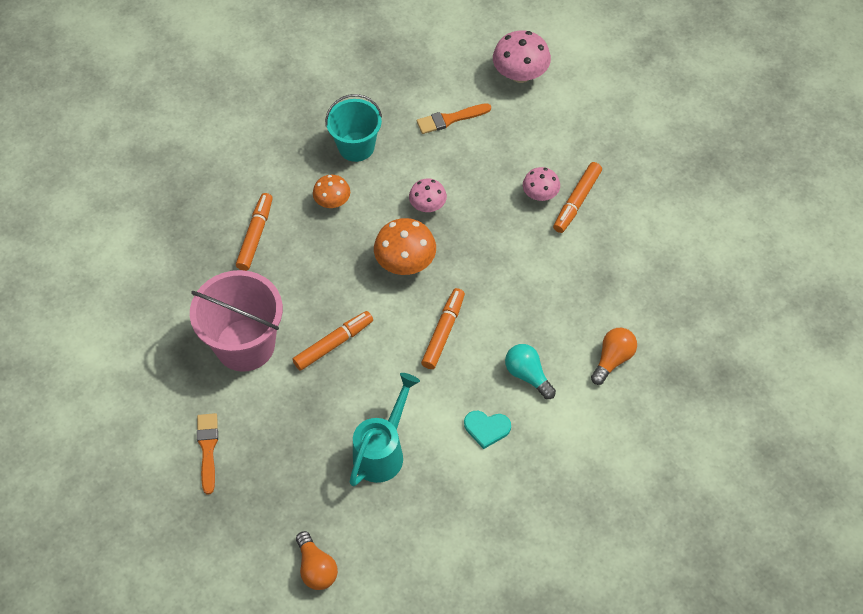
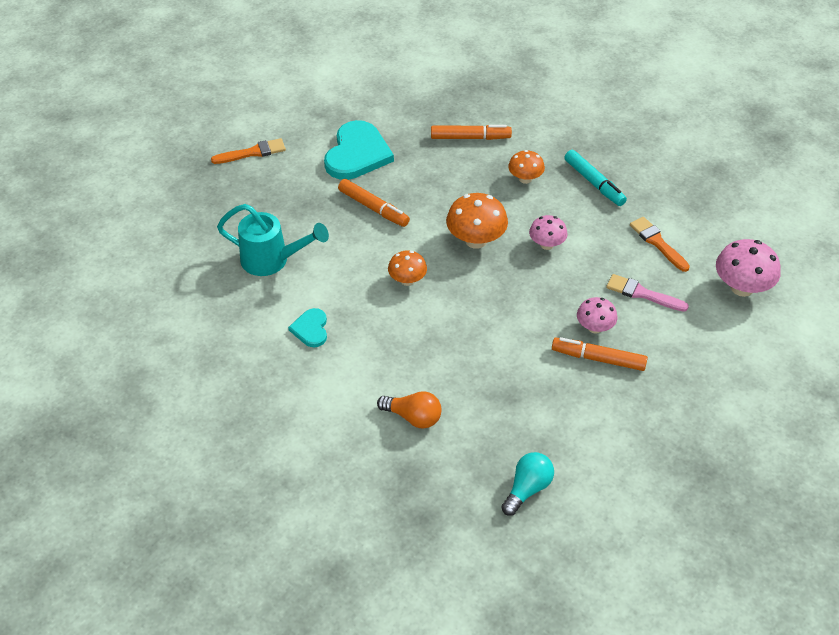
camera: 75 degrees right, 10 degrees down
pink bucket [190,270,283,372] -> turquoise heart [324,120,394,180]
orange light bulb [296,531,338,590] -> none
turquoise bucket [325,94,382,162] -> turquoise marker [564,150,627,206]
orange marker [421,288,465,369] -> orange mushroom [388,250,427,286]
turquoise light bulb [505,344,556,399] -> turquoise light bulb moved to [501,452,554,516]
none -> pink brush [606,274,689,312]

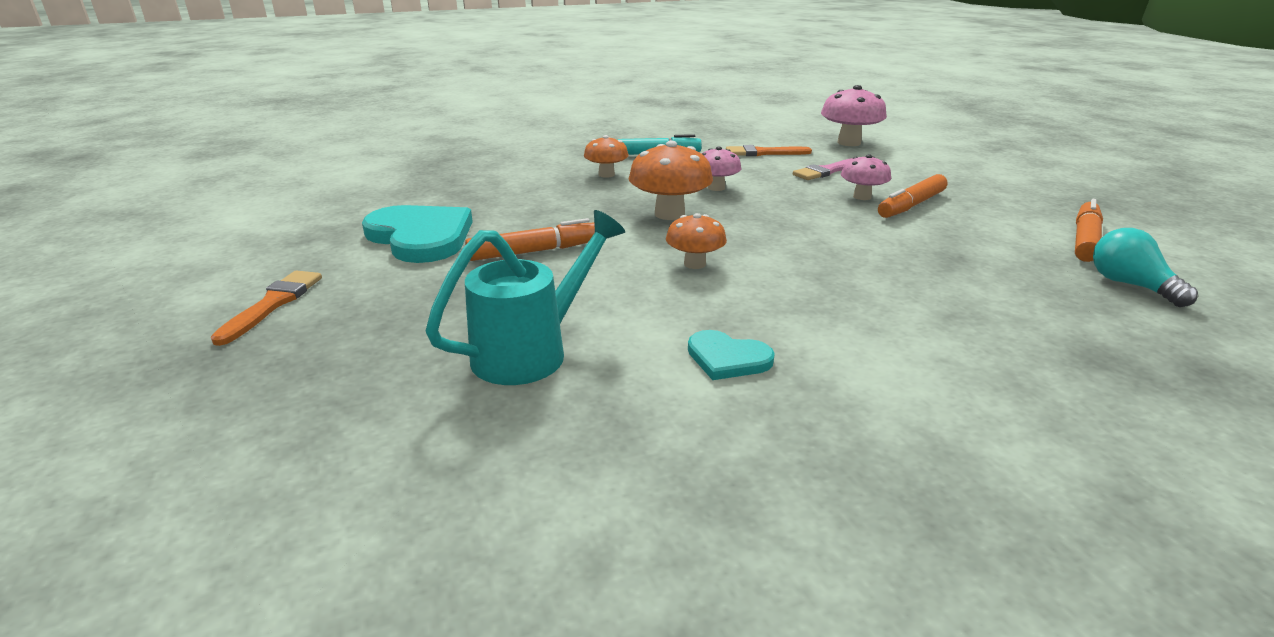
camera: 60 degrees left, 20 degrees down
orange light bulb [377,391,441,429] -> none
orange marker [431,125,512,140] -> orange marker moved to [1075,199,1103,262]

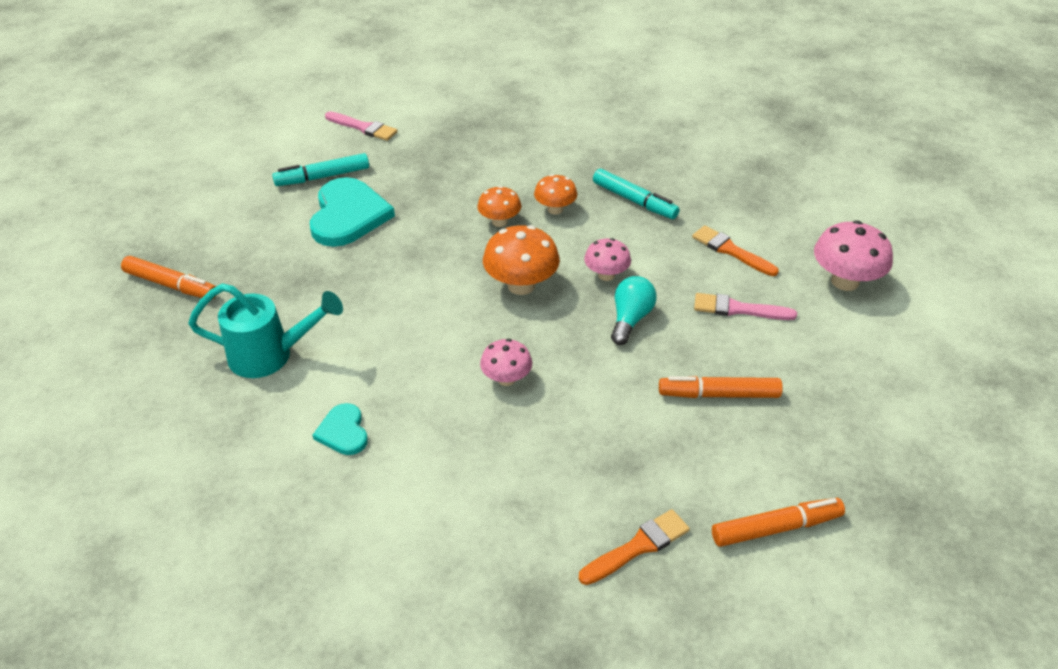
camera: 45 degrees right, 15 degrees up
orange brush [211,270,322,346] -> orange brush moved to [579,509,690,585]
orange marker [465,218,595,261] -> orange marker moved to [121,256,216,299]
orange mushroom [666,213,727,269] -> orange mushroom moved to [477,186,521,227]
pink mushroom [841,154,891,200] -> pink mushroom moved to [480,339,532,386]
turquoise light bulb [1093,228,1198,307] -> turquoise light bulb moved to [611,276,657,345]
none -> turquoise marker [272,153,369,186]
none -> pink brush [325,111,398,141]

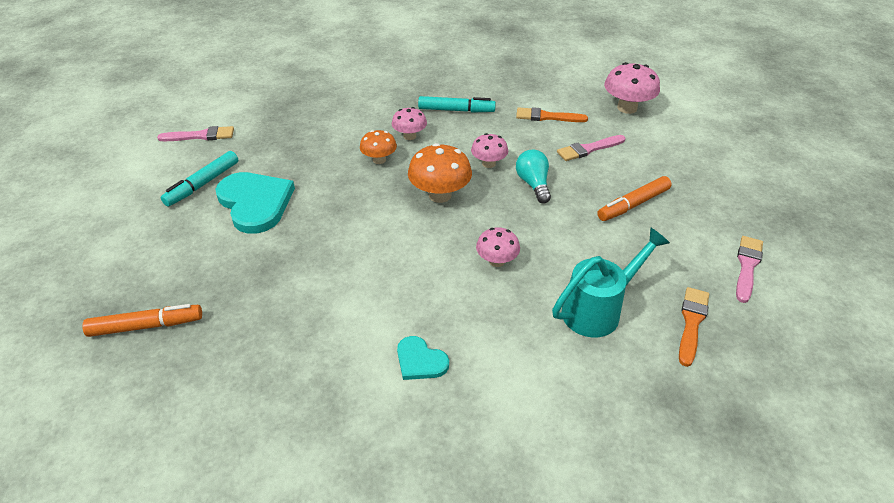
camera: 35 degrees left, 0 degrees up
turquoise watering can [188,283,343,378] -> turquoise watering can moved to [552,227,670,338]
orange mushroom [534,174,577,215] -> pink mushroom [392,107,427,140]
orange marker [712,498,845,547] -> pink brush [736,236,763,303]

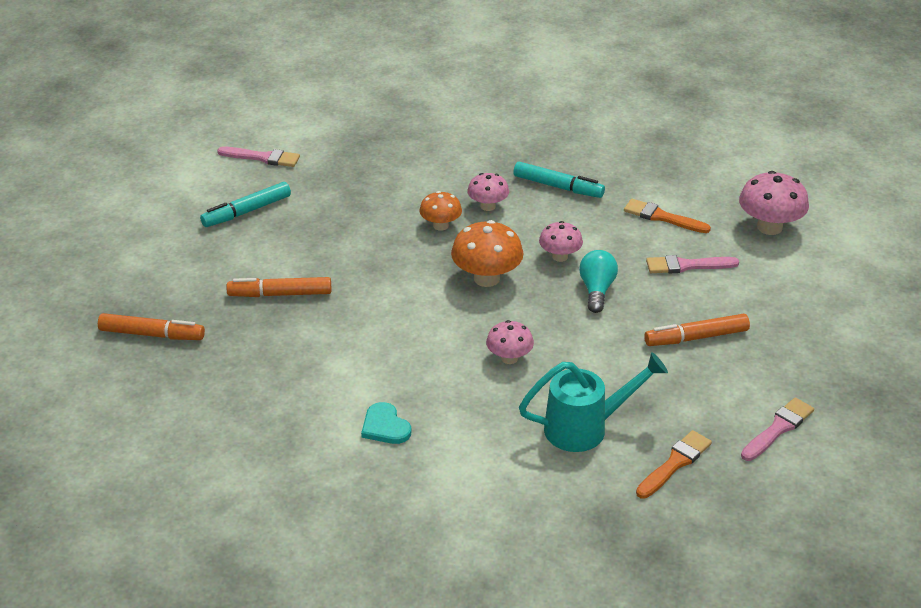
camera: 20 degrees right, 5 degrees down
turquoise heart [215,172,295,234] -> none
none -> orange marker [227,277,331,297]

